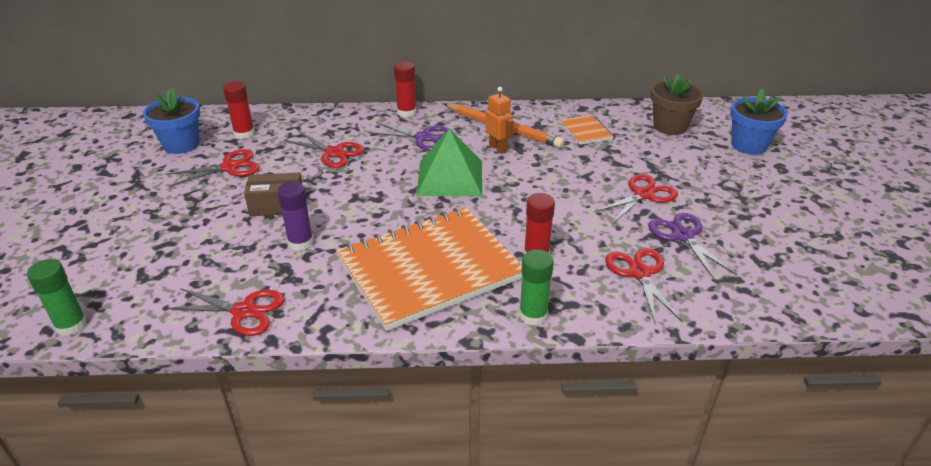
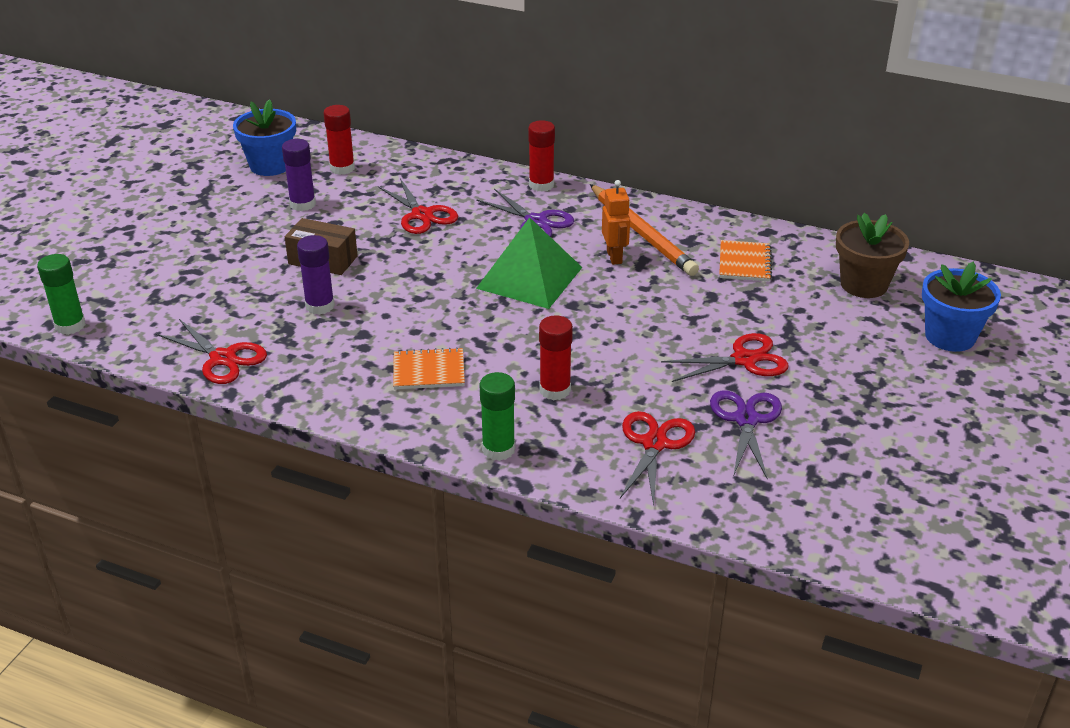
camera: 25 degrees right, 0 degrees up
red scissors [165,149,260,187] -> purple glue stick [282,139,316,211]
orange notebook [336,207,522,331] -> orange notebook [393,347,465,389], size x0.40

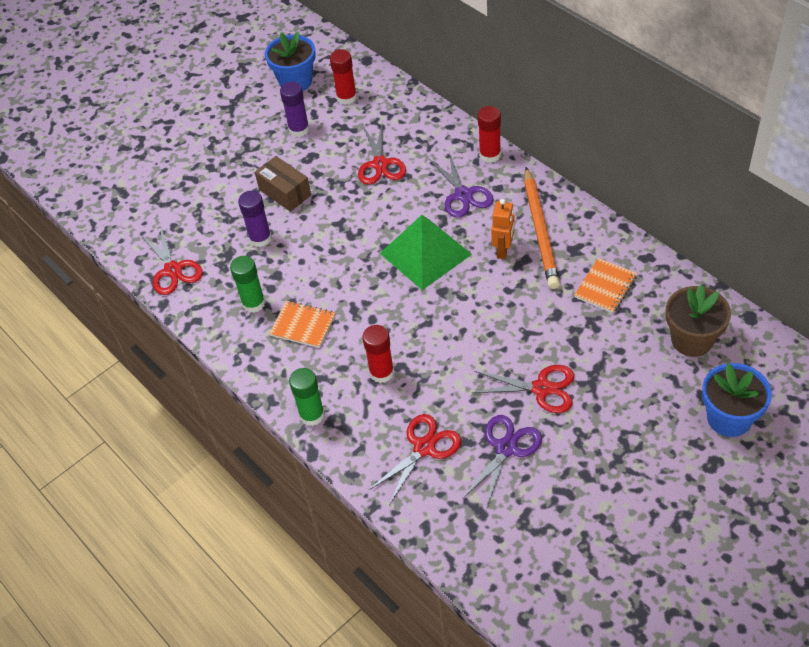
camera: 30 degrees right, 15 degrees up
green glue stick [37,254,86,335] -> green glue stick moved to [230,256,265,313]

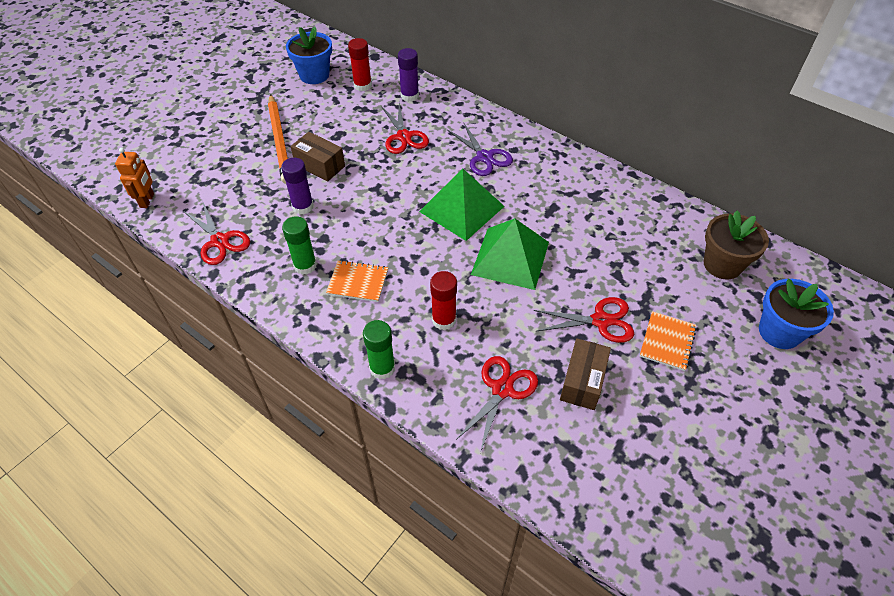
camera: 15 degrees left, 0 degrees up
purple glue stick [280,82,310,137] -> purple glue stick moved to [398,48,419,102]
purple scissors [462,415,542,510] -> brown box [560,338,611,410]
red glue stick [478,106,501,163] -> none
orange robot [491,199,515,259] -> orange robot moved to [115,147,154,208]
orange pencil [524,167,560,289] -> orange pencil moved to [268,94,288,184]
orange notebook [574,258,637,313] -> orange notebook moved to [640,311,697,371]
none -> green pyramid [471,218,549,290]

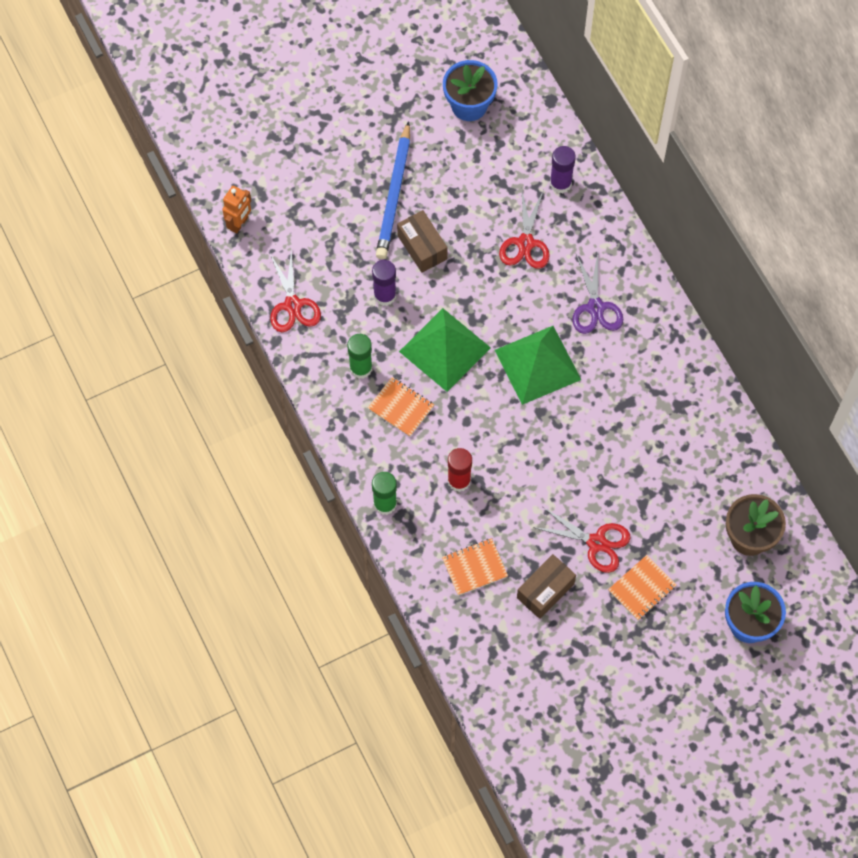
camera: 25 degrees right, 15 degrees up
orange pencil [268,94,288,184] -> blue pencil [376,121,410,259]
red glue stick [348,38,372,91] -> none
red scissors [456,356,538,453] -> orange notebook [442,538,508,596]
green pyramid [471,218,549,290] -> green pyramid moved to [399,308,491,392]

